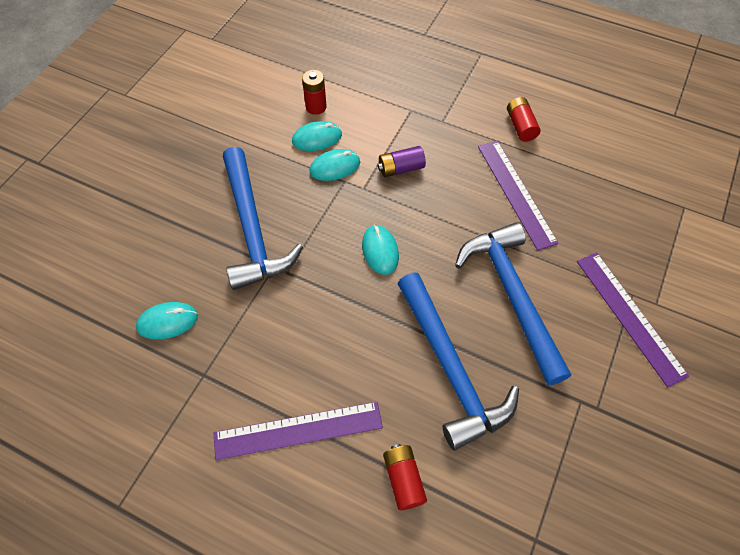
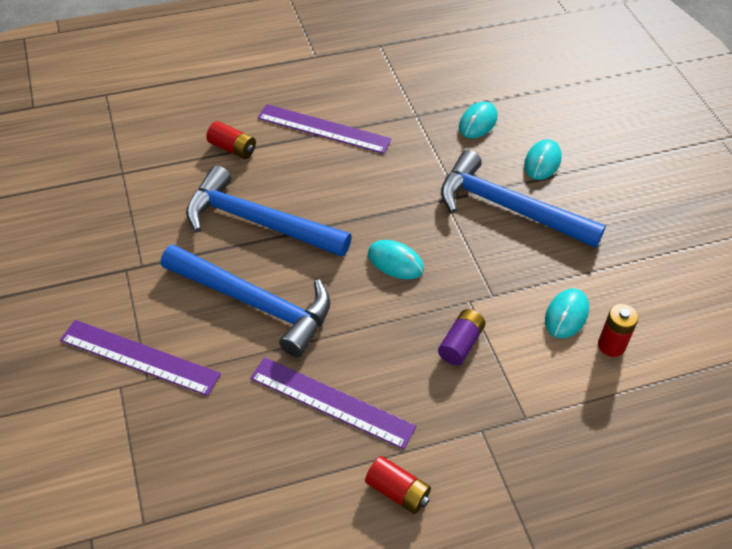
camera: 135 degrees right, 10 degrees down
purple ruler [213,402,383,460] -> purple ruler turned 75 degrees clockwise [257,104,392,154]
turquoise mouse [309,149,360,181] -> turquoise mouse moved to [524,139,562,180]

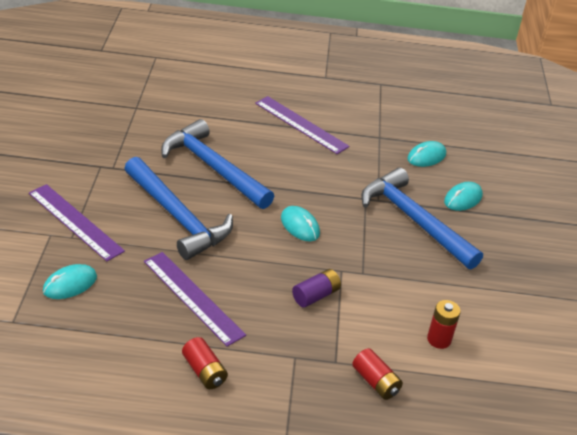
camera: 20 degrees right, 10 degrees down
red battery [206,121,256,159] -> red battery moved to [352,348,403,400]
turquoise mouse [545,288,589,338] -> turquoise mouse moved to [43,264,97,299]

